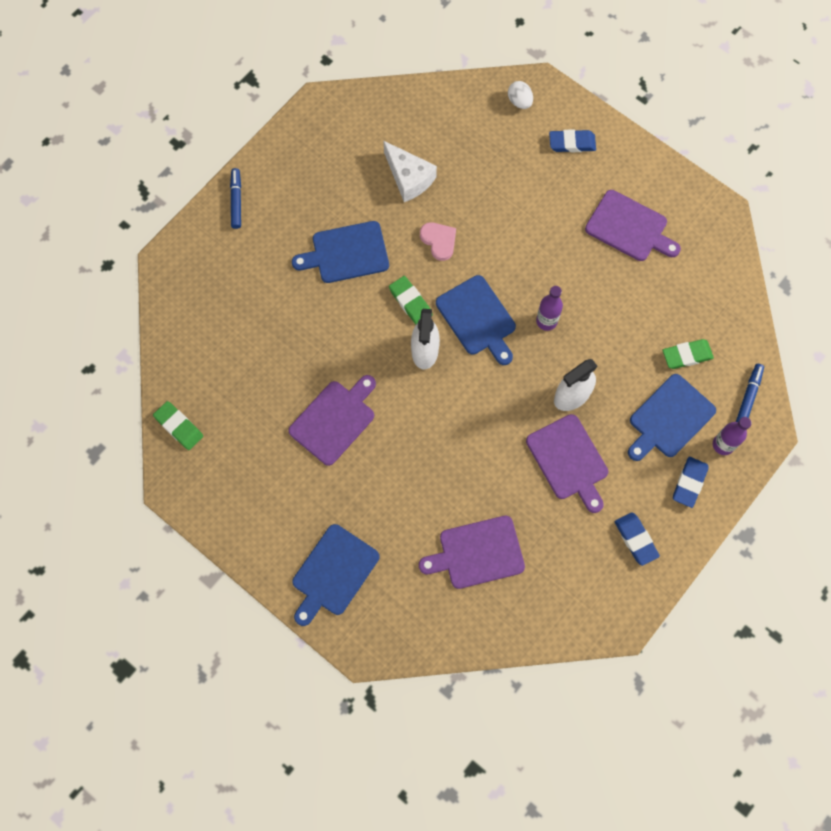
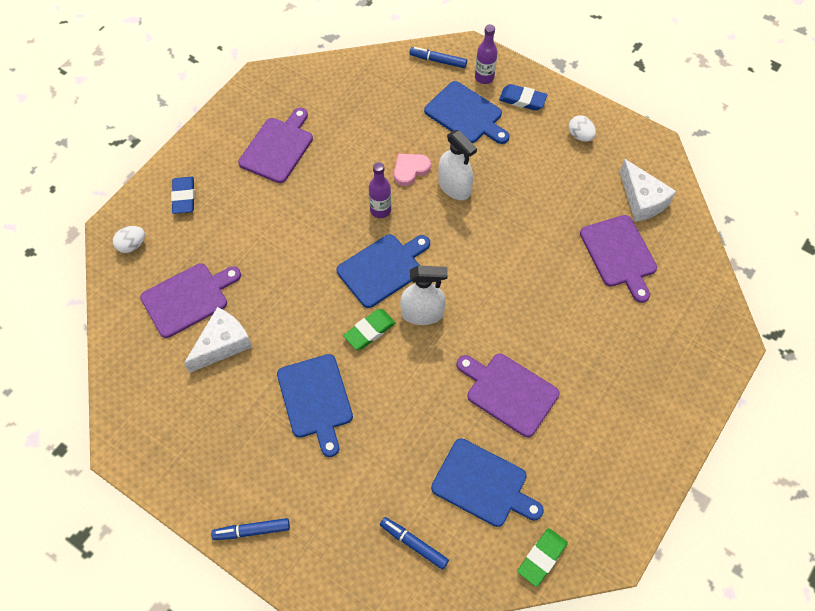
camera: 95 degrees left, 10 degrees down
blue cutting board [292,524,379,626] -> blue cutting board moved to [431,438,544,527]
pink heart [420,222,456,261] -> pink heart moved to [394,154,431,186]
purple cutting board [526,414,608,513] -> purple cutting board moved to [140,263,241,338]
blue eraser [615,512,660,566] -> white egg [569,115,596,142]
green eraser [663,339,714,369] -> none
none -> blue marker [380,517,449,570]
none -> white cheese [620,159,676,222]

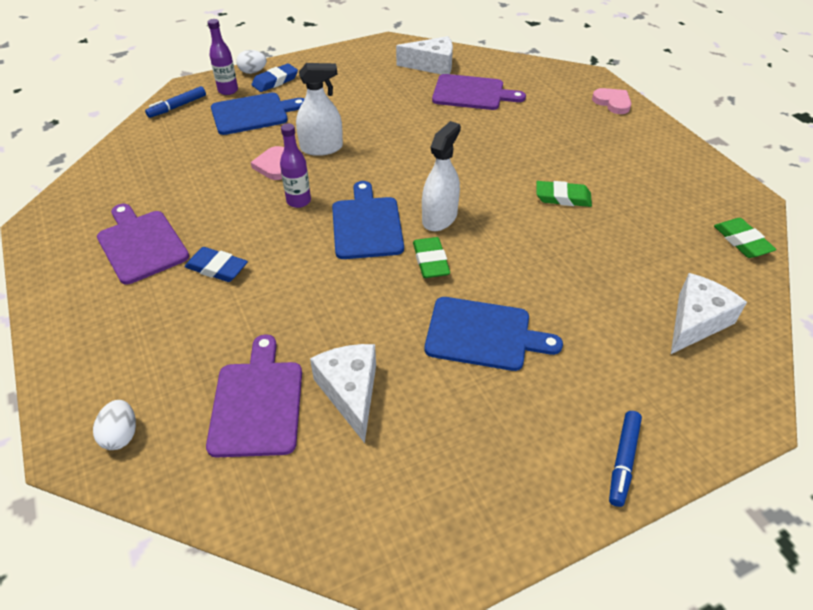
camera: 60 degrees left, 15 degrees down
blue eraser [171,177,195,214] -> blue eraser moved to [184,247,248,282]
blue marker [380,517,449,570] -> white cheese [671,273,747,354]
blue cutting board [431,438,544,527] -> none
purple cutting board [457,354,559,437] -> green eraser [536,181,592,207]
white egg [569,115,596,142] -> white egg moved to [236,50,267,74]
none -> pink heart [592,88,631,114]

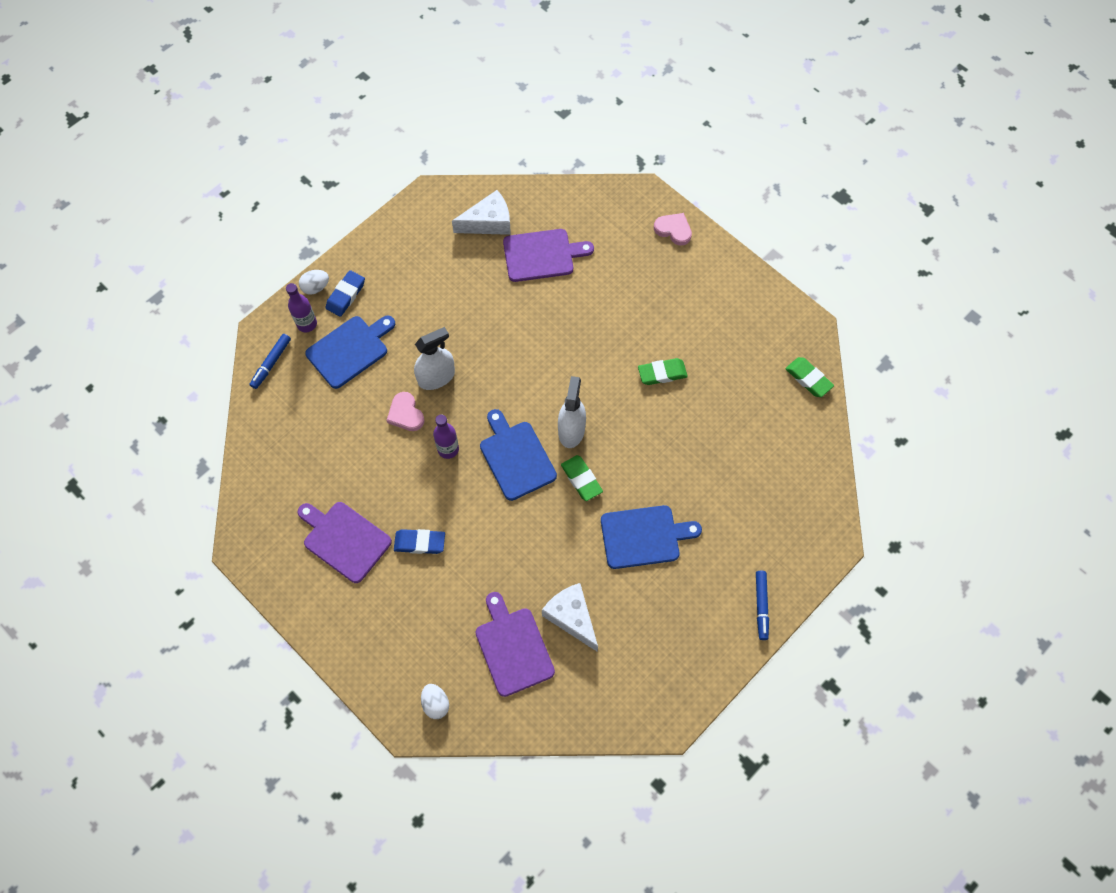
camera: 20 degrees left, 20 degrees up
white cheese [671,273,747,354] -> none

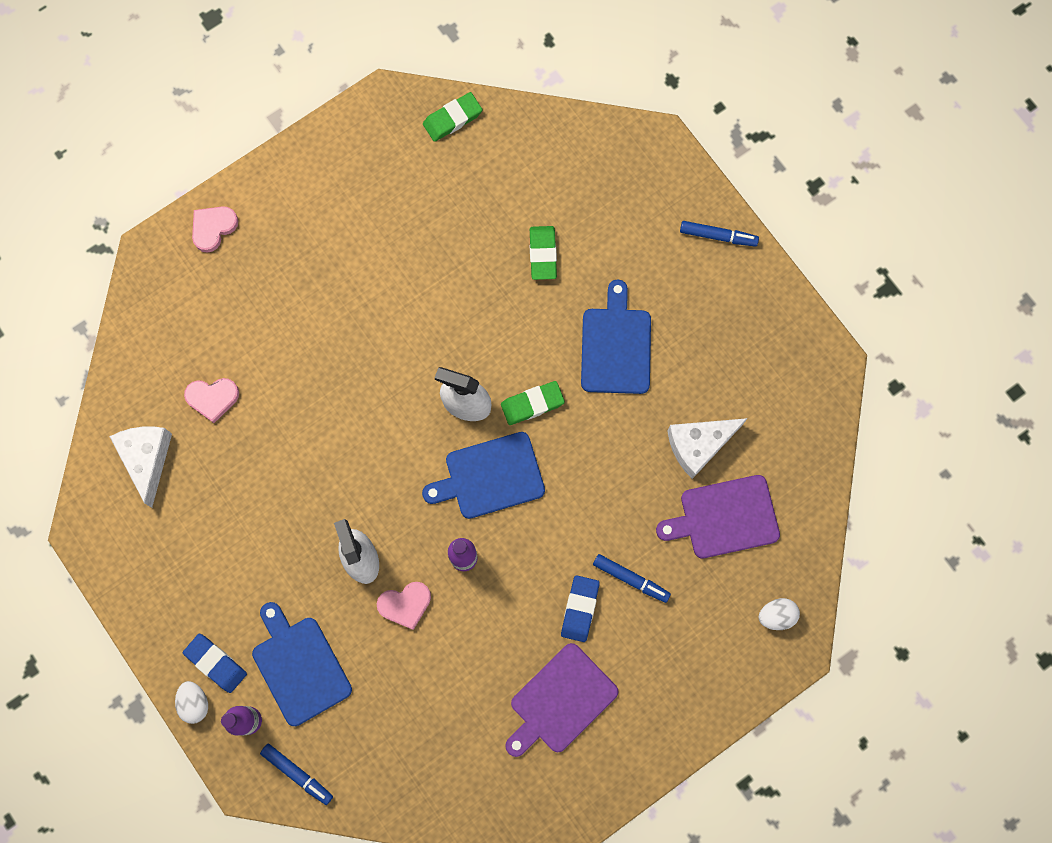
camera: 80 degrees left, 10 degrees up
purple cutting board [503,229,594,282] -> pink heart [184,378,239,423]
green eraser [638,358,688,385] -> green eraser moved to [530,226,557,280]
none -> blue marker [593,554,671,603]

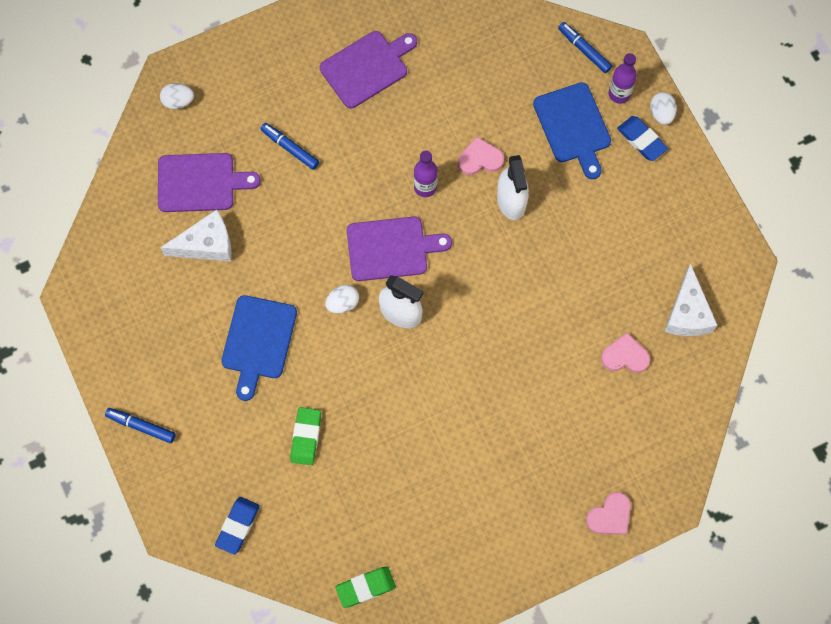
camera: 170 degrees left, 5 degrees down
blue cutting board [422,432,545,519] -> purple cutting board [347,216,452,281]
green eraser [501,381,565,425] -> white egg [325,285,359,314]
blue eraser [561,575,600,642] -> blue eraser moved to [215,497,260,555]

